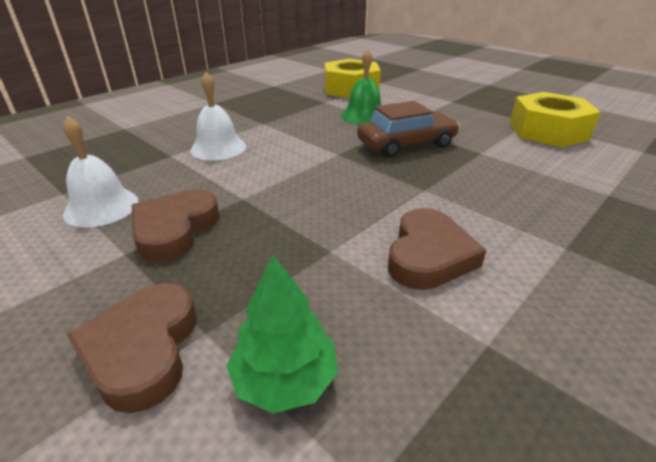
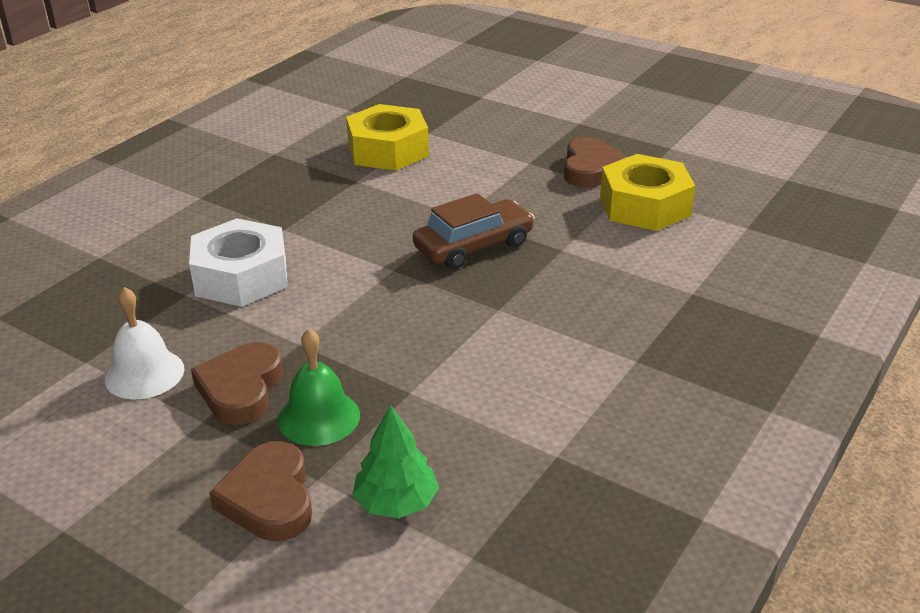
camera: 10 degrees left, 0 degrees up
white bell [190,72,246,161] -> white nut [189,218,288,307]
green bell [341,49,381,124] -> green bell moved to [278,329,360,446]
brown heart [388,208,486,290] -> brown heart moved to [564,137,628,188]

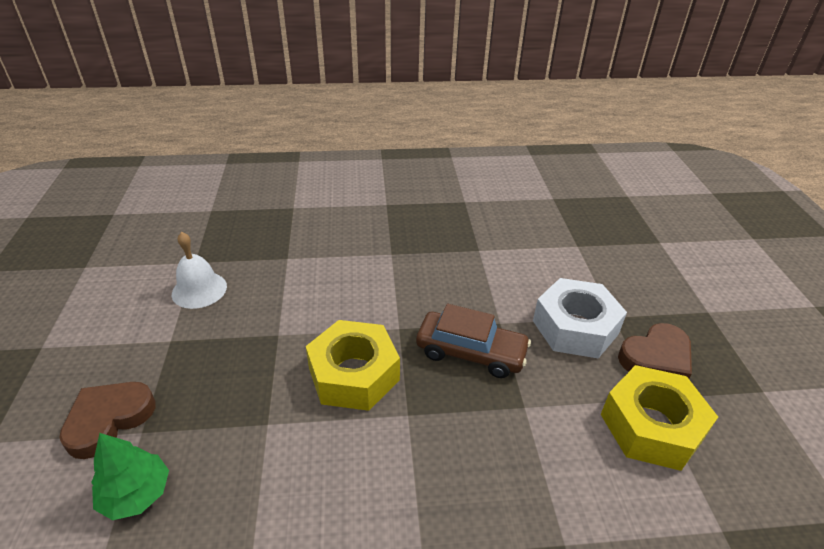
camera: 50 degrees right, 5 degrees up
white nut [189,218,288,307] -> white nut moved to [533,278,627,358]
brown heart [191,342,283,425] -> none
green bell [278,329,360,446] -> none
yellow nut [346,104,429,171] -> yellow nut moved to [306,320,400,411]

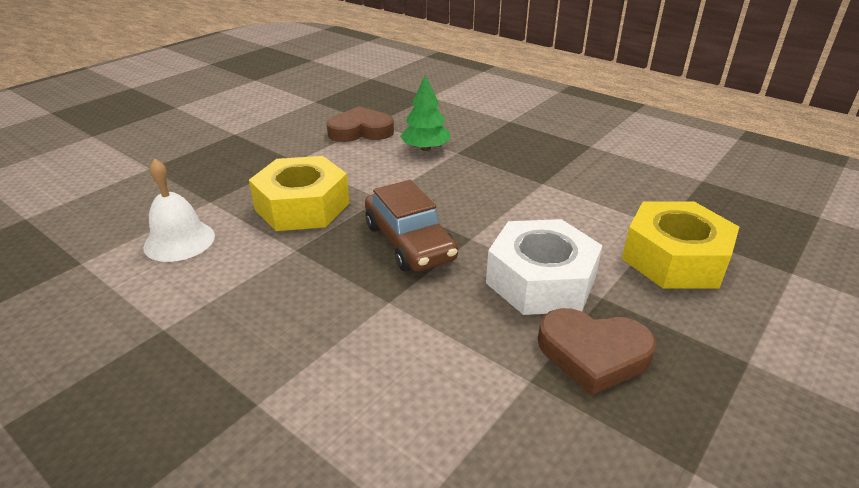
camera: 45 degrees right, 5 degrees down
brown heart [59,382,156,459] -> brown heart moved to [326,106,394,142]
green tree [91,433,169,520] -> green tree moved to [400,74,450,151]
white bell [172,232,227,309] -> white bell moved to [143,159,215,262]
yellow nut [601,365,718,471] -> yellow nut moved to [622,202,739,289]

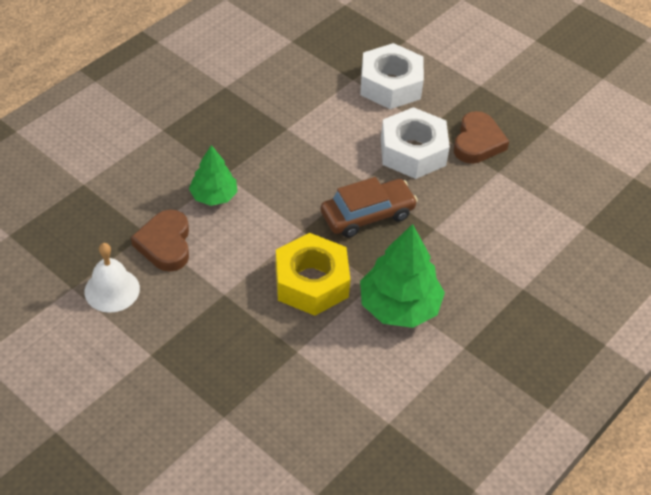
camera: 90 degrees left, 15 degrees up
white bell [143,159,215,262] -> white bell moved to [84,243,140,313]
yellow nut [622,202,739,289] -> white nut [360,43,424,109]
none -> green tree [360,224,445,328]

